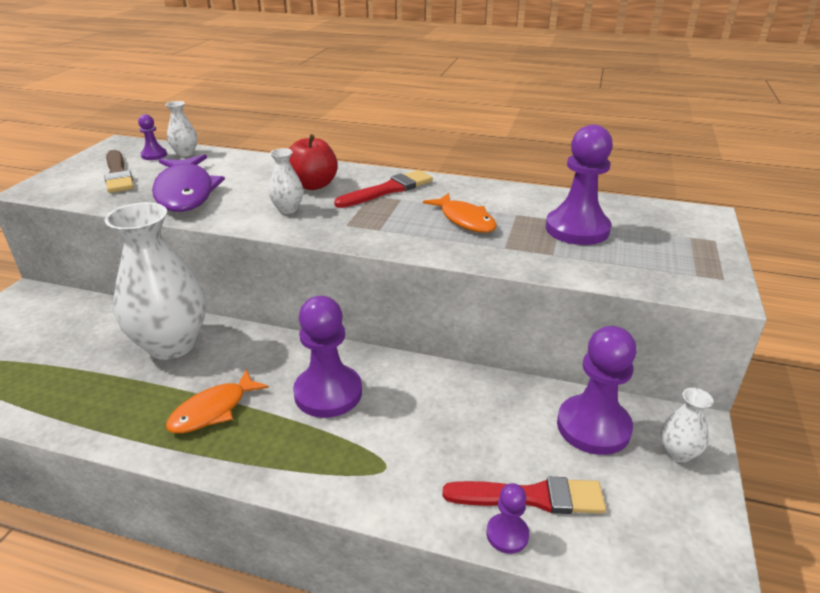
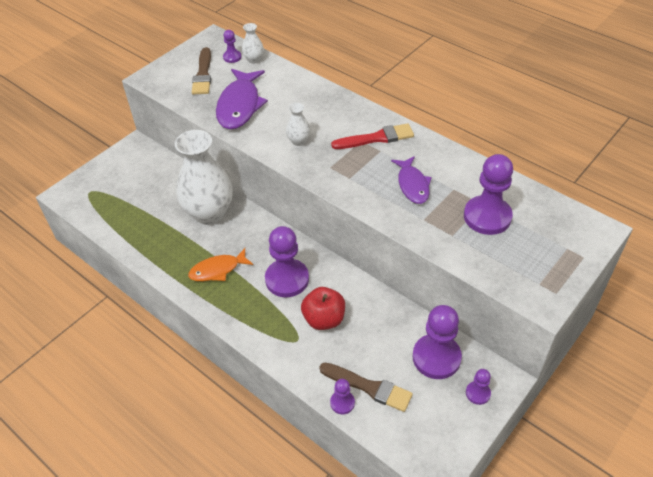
camera: 25 degrees right, 15 degrees up
red apple [289,134,337,190] -> red apple moved to [301,287,345,330]
orange fish [423,193,497,233] -> purple fish [391,156,432,204]
red brush [443,477,606,514] -> brown brush [319,362,413,412]
white vase [661,388,713,463] -> purple pawn [466,369,491,405]

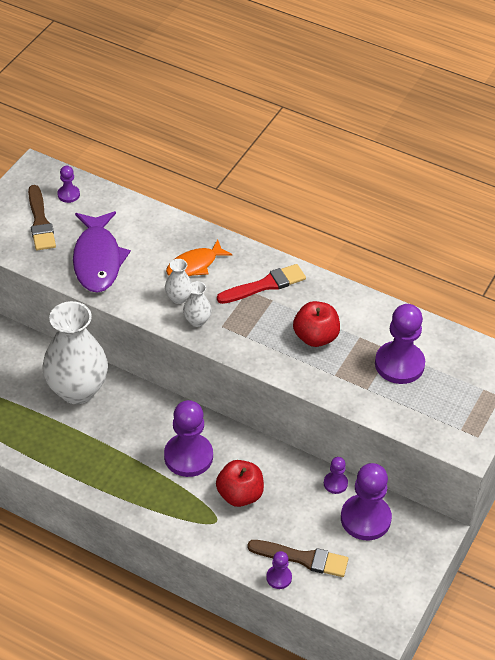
camera: 15 degrees left, 0 degrees up
orange fish [188,248,253,281] -> orange fish moved to [166,239,233,276]
white vase [242,23,264,64] -> white vase moved to [183,281,211,327]
purple fish [391,156,432,204] -> red apple [293,301,340,347]
purple pawn [466,369,491,405] -> purple pawn moved to [324,457,348,494]

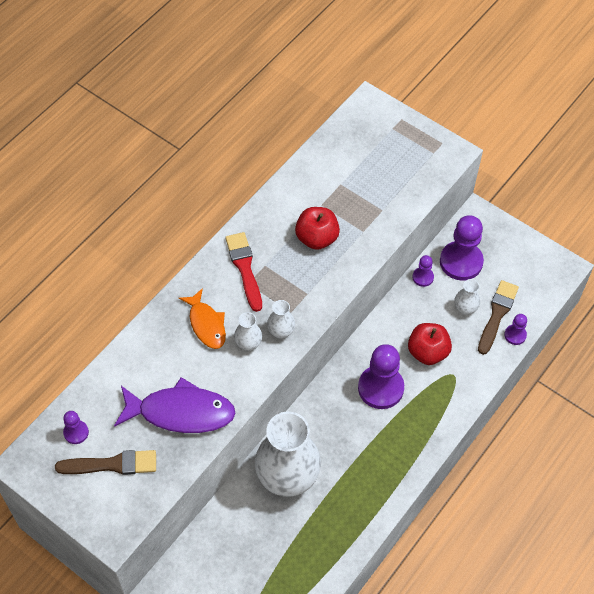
camera: 80 degrees left, 10 degrees up
purple pawn [375,304,425,384] -> none
none -> white vase [454,279,480,315]

